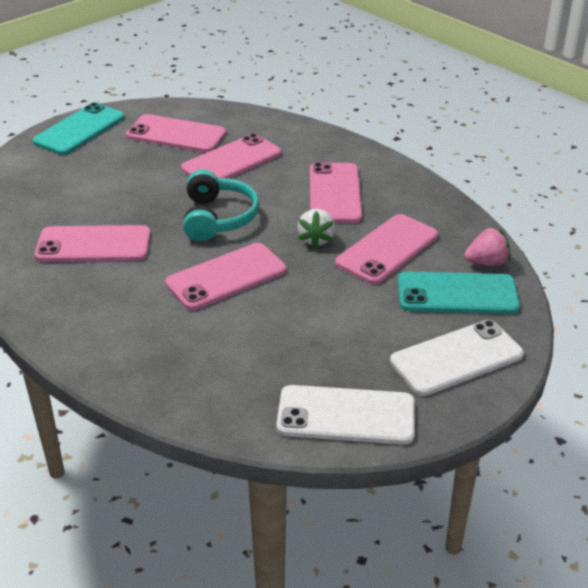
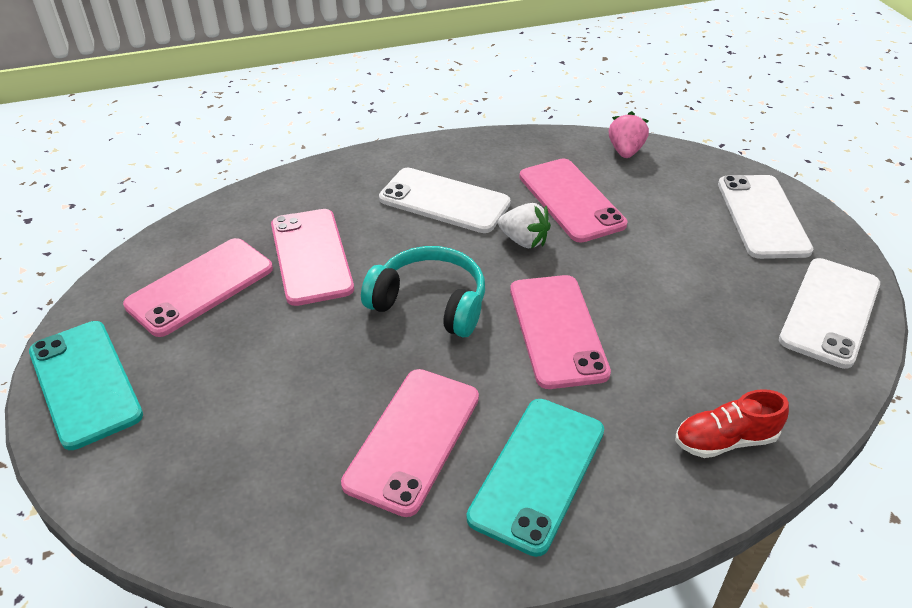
camera: 65 degrees left, 5 degrees up
pink phone [310,162,362,223] -> white phone [379,168,511,233]
turquoise phone [398,272,520,314] -> turquoise phone moved to [467,399,604,557]
none -> red shoe [676,389,789,458]

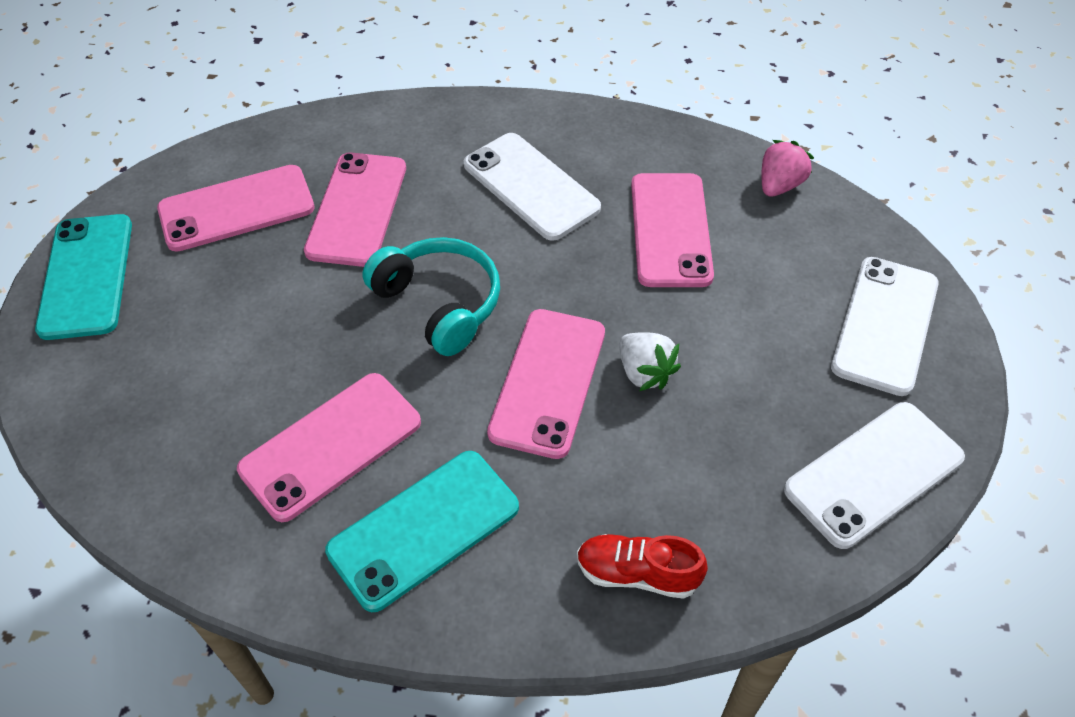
camera: 25 degrees right, 10 degrees up
white strawberry [498,203,551,248] -> white strawberry moved to [619,332,681,391]

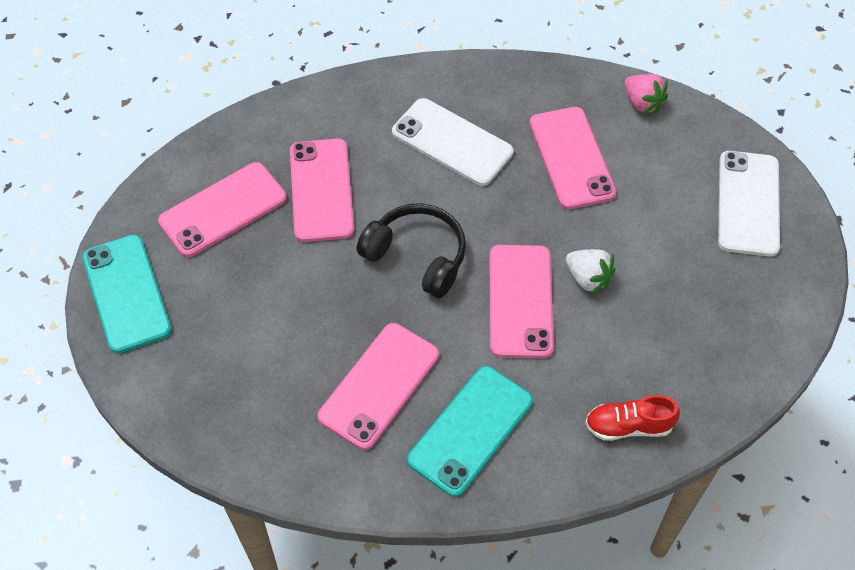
camera: 15 degrees left, 5 degrees up
turquoise headphones [362,237,500,356] -> black headphones [356,203,466,298]
pink strawberry [761,140,814,197] -> pink strawberry turned 120 degrees clockwise [624,74,668,114]
white phone [784,402,965,549] -> none

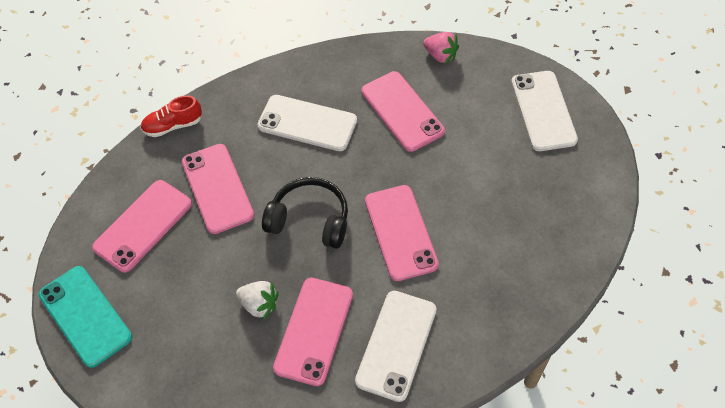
camera: 15 degrees left, 0 degrees up
turquoise phone [407,366,533,497] -> white phone [355,291,437,402]
white strawberry [566,249,615,294] -> white strawberry moved to [236,281,279,320]
red shoe [585,395,680,441] -> red shoe moved to [140,95,202,137]

